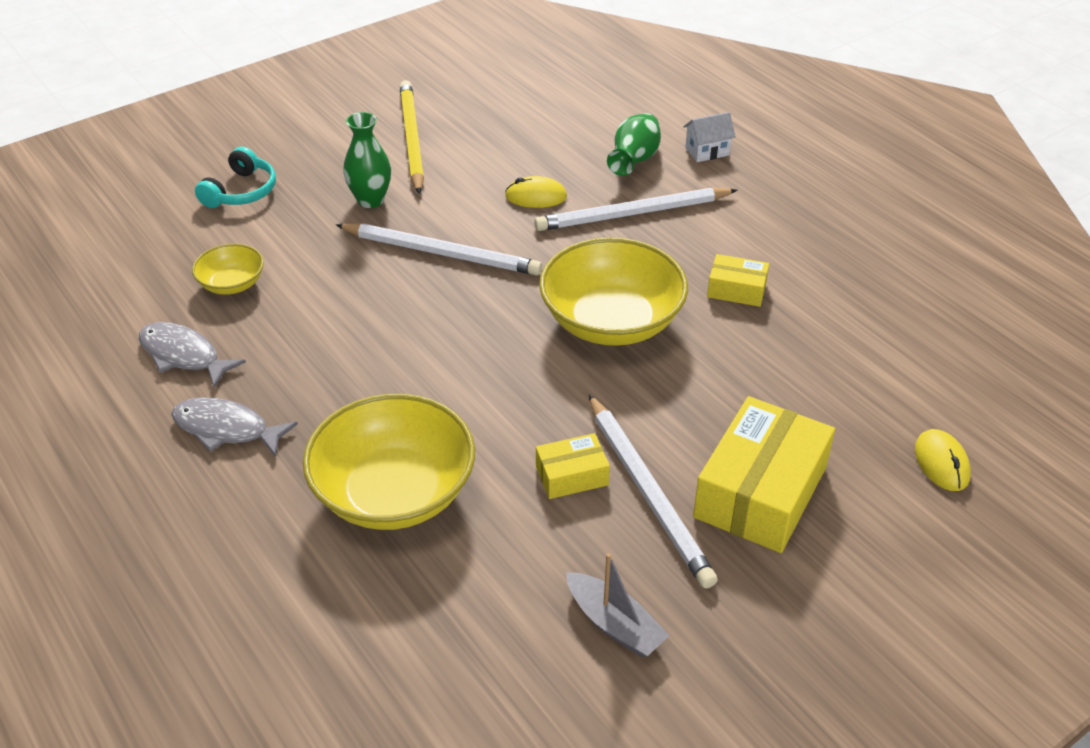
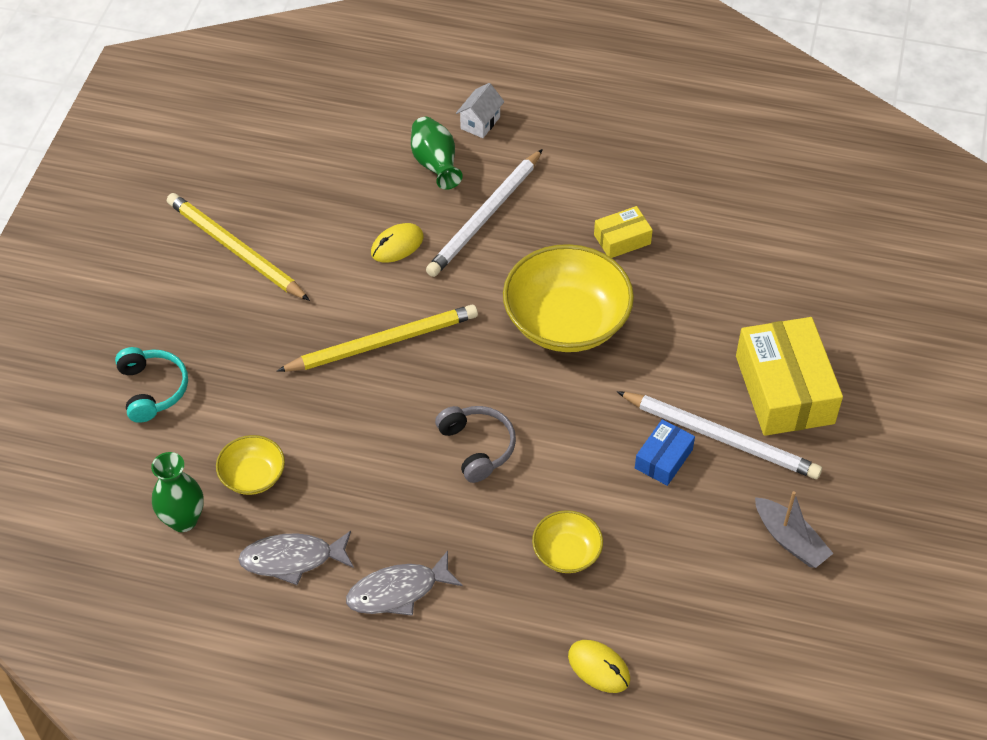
camera: 40 degrees left, 10 degrees up
yellow bowl [303,394,475,530] -> yellow bowl [532,510,603,573], size x0.50
white pencil [336,223,542,276] -> yellow pencil [277,305,478,372]
green vase [343,112,391,208] -> green vase moved to [151,452,204,532]
yellow box [536,433,610,499] -> blue box [635,419,695,486]
grey boat [566,553,670,657] -> grey boat turned 45 degrees clockwise [755,491,834,568]
yellow mouse [915,429,971,491] -> yellow mouse moved to [568,640,630,693]
none -> grey headphones [435,406,516,483]

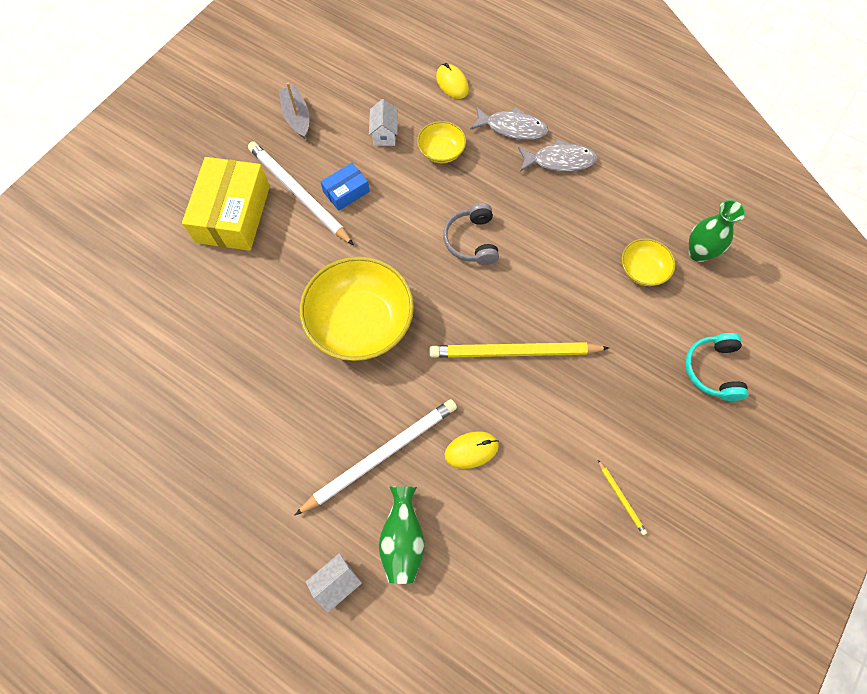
camera: 160 degrees left, 15 degrees up
yellow pencil [167,193,310,301] -> yellow pencil [598,460,647,535], size x0.43
grey fish [238,531,354,585] -> grey fish moved to [470,107,549,140]
yellow box [594,206,653,258] -> none
none -> white house [369,99,398,146]

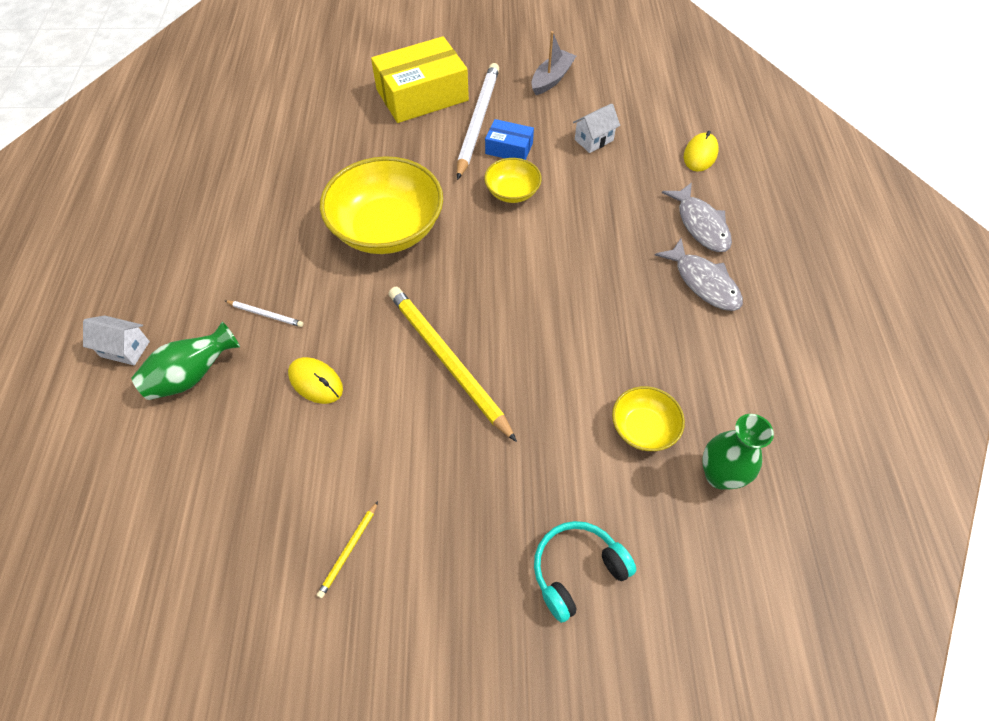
camera: 55 degrees right, 10 degrees down
white pencil [295,399,457,515] -> white pencil [225,301,304,327], size x0.43
yellow bowl [417,121,466,163] -> yellow bowl moved to [484,158,542,203]
grey headphones [443,203,499,265] -> none

